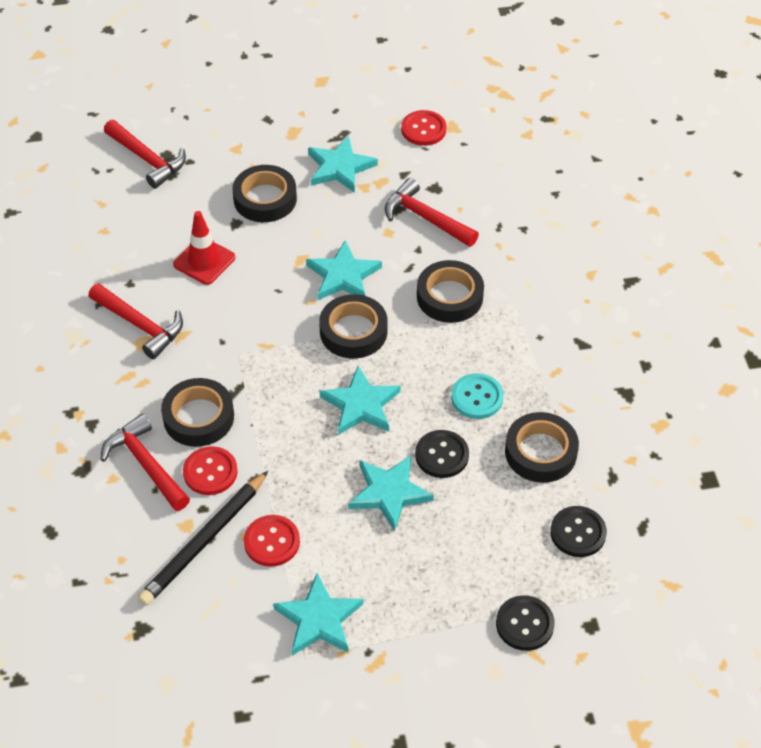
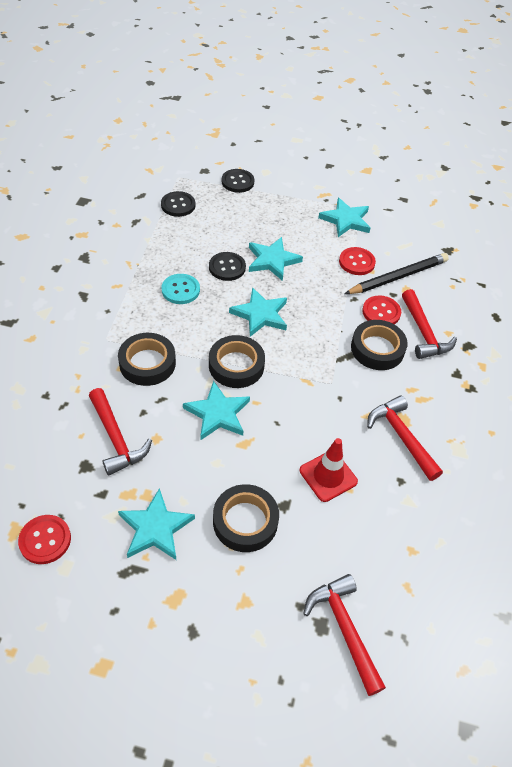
camera: 160 degrees left, 0 degrees up
black tape [505,412,579,483] -> none

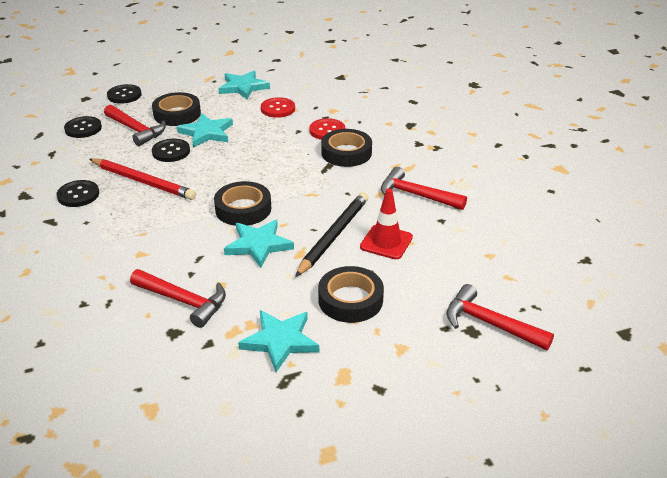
camera: 30 degrees left, 15 degrees down
red button [18,515,71,564] -> none
black tape [118,333,176,386] -> black tape moved to [152,92,201,126]
turquoise button [161,274,200,304] -> red pencil [89,158,196,200]
turquoise star [229,287,287,337] -> none
black pencil [345,253,449,294] -> black pencil moved to [295,192,369,277]
red hammer [402,289,457,359] -> red hammer moved to [104,105,166,146]
none -> black button [57,180,99,207]

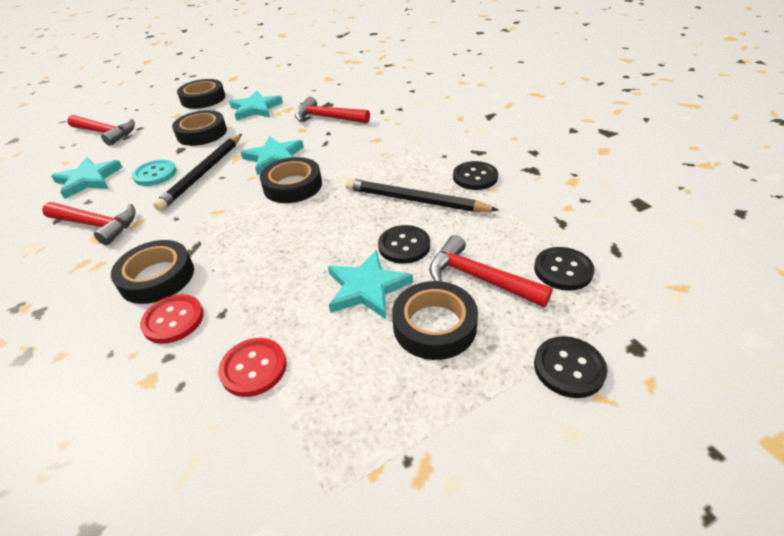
camera: 175 degrees right, 5 degrees up
red pencil [89,158,196,200] -> black pencil [345,178,499,212]
turquoise star [218,70,270,100] -> turquoise star moved to [51,157,123,199]
red traffic cone [360,189,413,259] -> turquoise button [132,160,177,186]
none -> black tape [177,79,225,109]

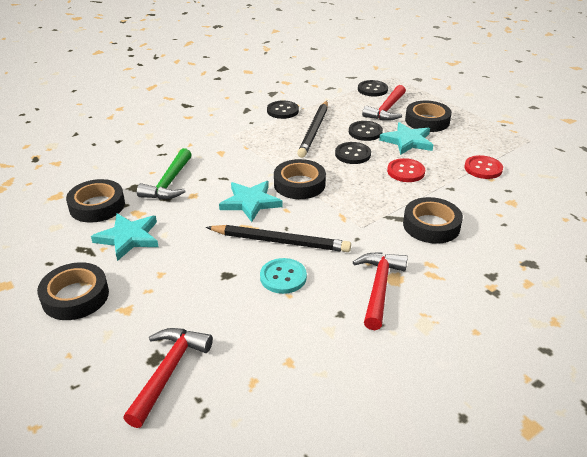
camera: 100 degrees left, 5 degrees down
turquoise star [51,157,123,199] -> none
red button [140,294,204,344] -> red button moved to [387,158,425,182]
black tape [172,110,227,146] -> black tape moved to [66,179,125,223]
red hammer [295,97,370,123] -> green hammer [137,148,192,200]
black button [534,336,607,398] -> black button moved to [335,142,371,164]

